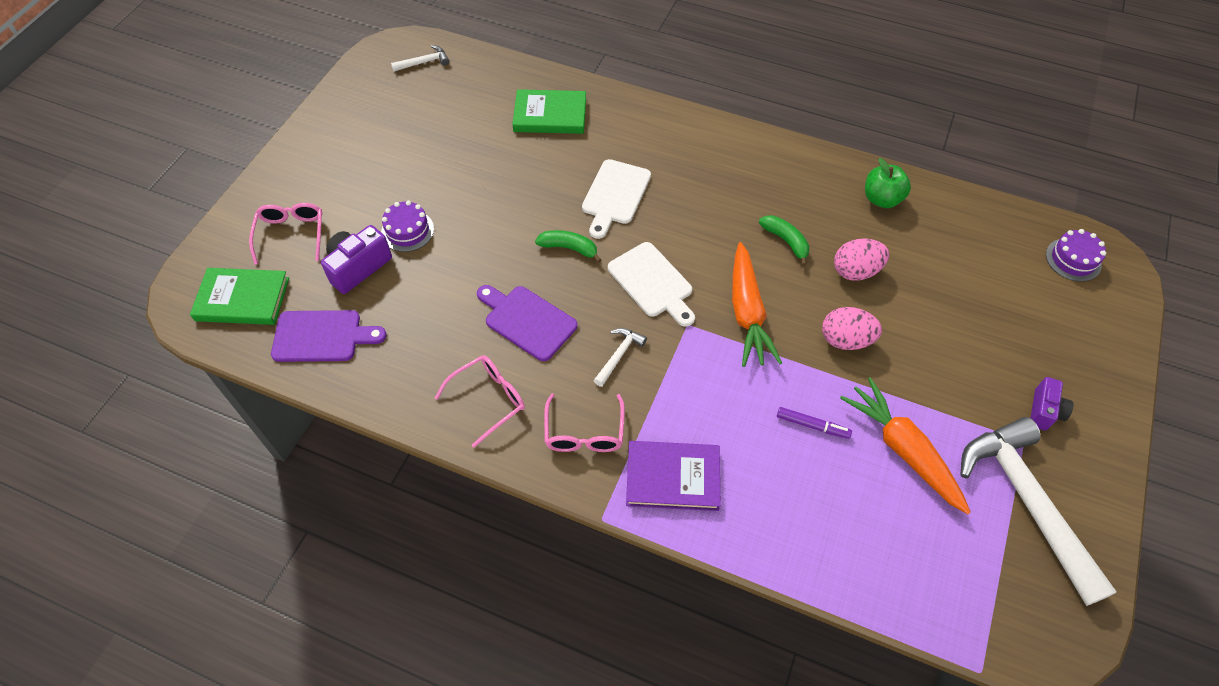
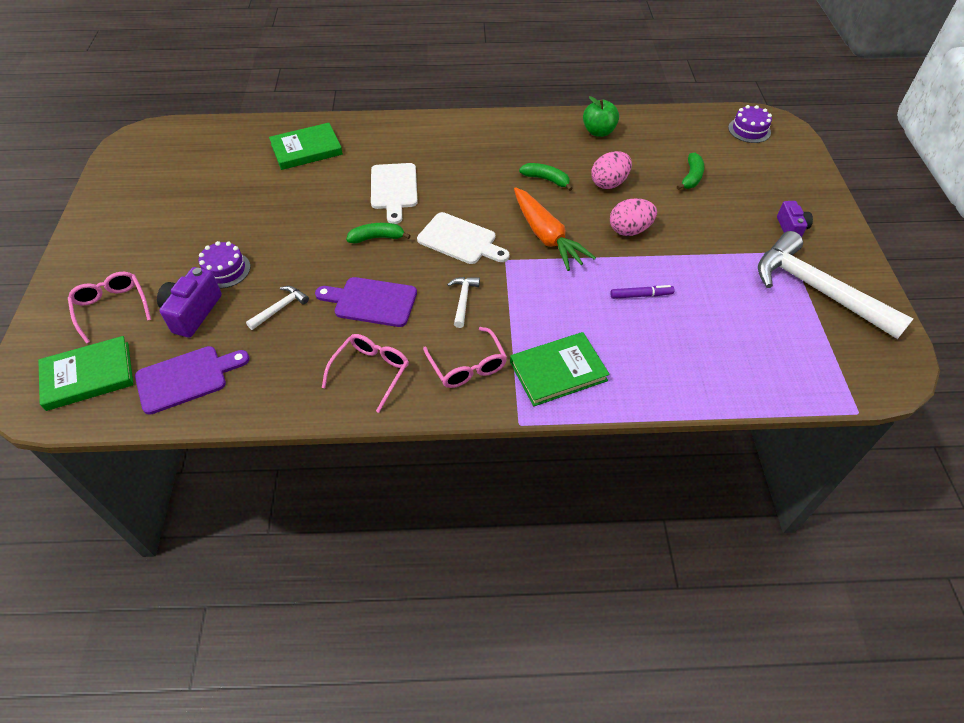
camera: 25 degrees left, 5 degrees down
white hammer [391,45,449,72] -> white hammer moved to [246,286,309,330]
purple book [626,441,720,511] -> green book [510,332,610,406]
orange carrot [840,377,971,514] -> none
none -> green banana [677,153,704,190]

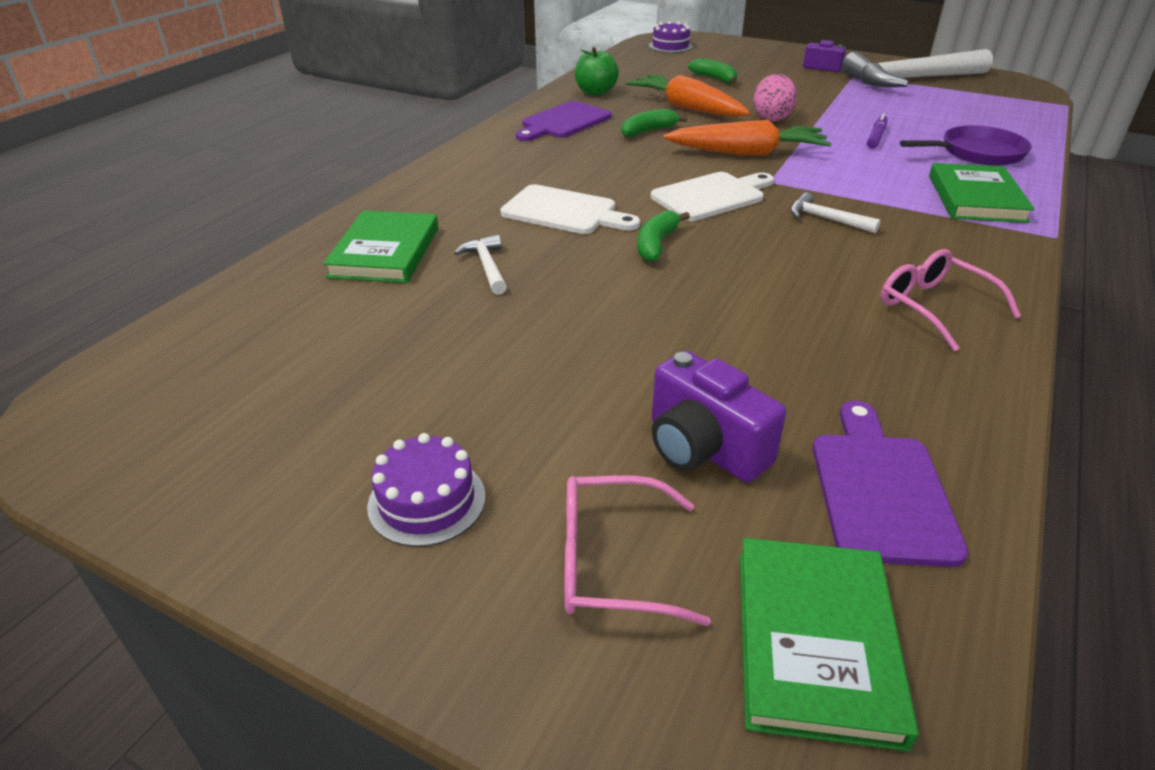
camera: 60 degrees left, 15 degrees down
purple cake [198,241,250,288] -> purple cake moved to [367,433,486,547]
white hammer [246,286,309,330] -> white hammer moved to [454,235,507,295]
purple cutting board [315,277,417,327] -> purple cutting board moved to [516,101,612,141]
pink glasses [423,327,507,388] -> none
pink egg [591,151,632,189] -> orange carrot [626,74,750,117]
none -> purple pan [900,125,1032,166]

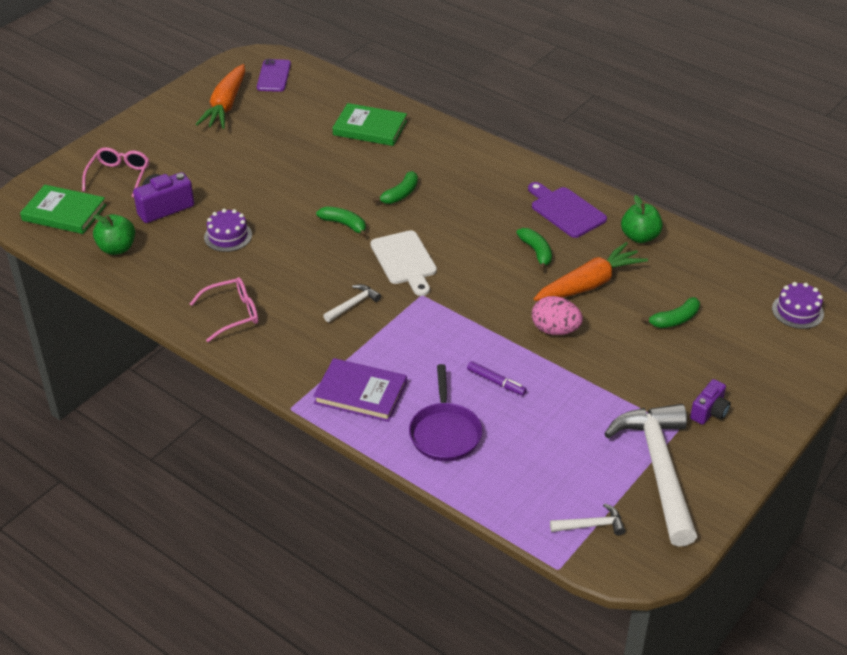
camera: 100 degrees right, 5 degrees up
purple cake [367,433,486,547] -> purple cake moved to [204,209,252,252]
white hammer [454,235,507,295] -> white hammer moved to [550,503,625,535]
white cutting board [500,184,640,234] -> green banana [373,171,418,204]
orange carrot [663,120,832,156] -> orange carrot moved to [195,64,245,129]
purple cutting board [813,401,968,567] -> green apple [93,214,135,255]
green book [929,163,1035,223] -> purple book [313,358,407,422]
none -> purple phone [257,59,291,92]

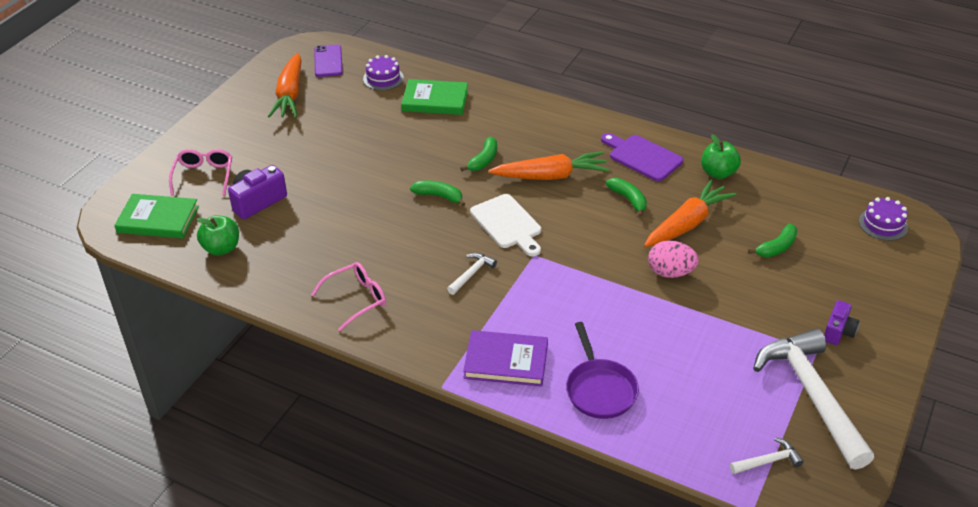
camera: 10 degrees left, 0 degrees up
purple cake [204,209,252,252] -> purple cake moved to [363,55,404,91]
purple marker [467,361,527,396] -> none
none -> orange carrot [489,151,610,180]

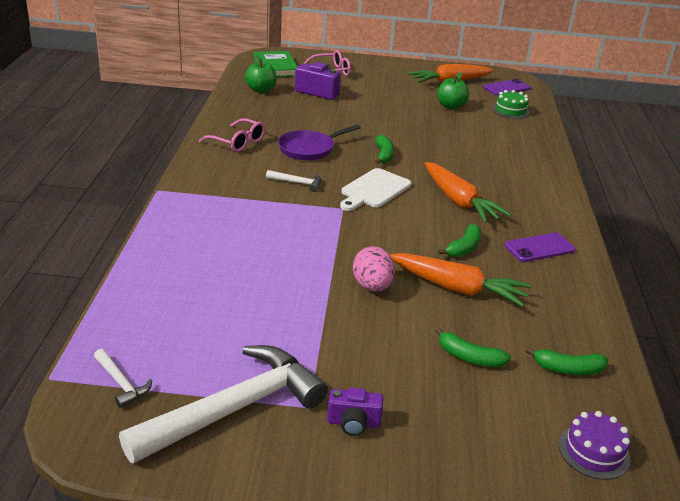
camera: 65 degrees right, 10 degrees down
purple cake [363,55,404,91] -> green cake [492,90,530,119]
green book [401,79,468,115] -> none
green banana [461,137,497,171] -> green banana moved to [525,347,608,375]
purple book [463,330,548,387] -> none
purple pan [566,322,639,419] -> purple pan moved to [278,124,361,160]
purple cutting board [601,133,683,181] -> purple phone [505,232,575,262]
green apple [701,134,741,179] -> green apple moved to [437,73,469,109]

